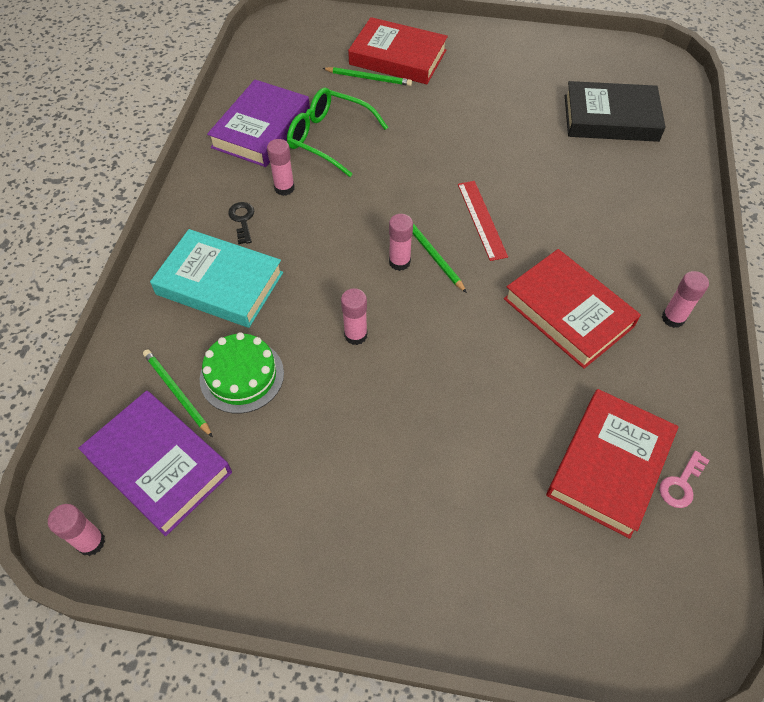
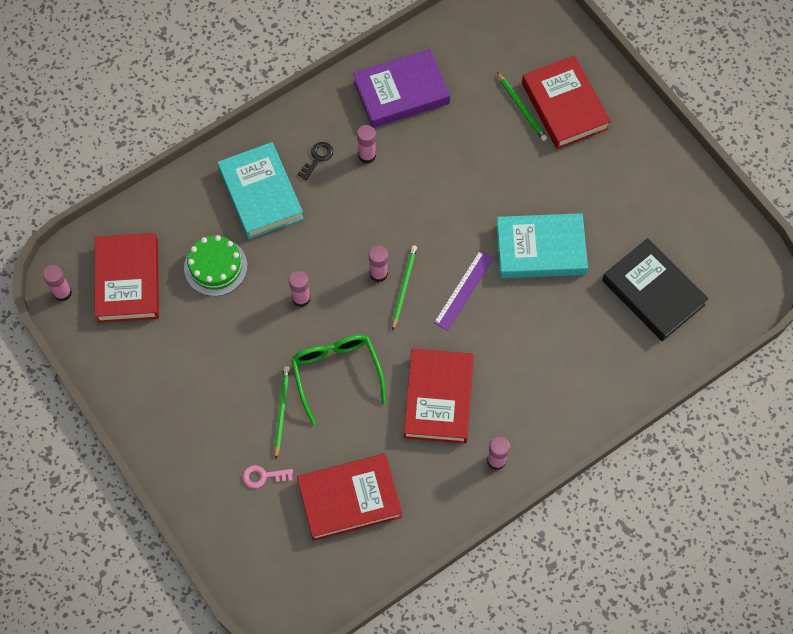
camera: 45 degrees right, 10 degrees up
purple book [78,391,232,536] -> red book [95,233,159,323]
green pencil [143,350,213,437] -> green pencil moved to [274,366,290,459]
green glasses [287,88,388,177] -> green glasses moved to [291,335,386,425]
red ruler [458,181,508,261] -> purple ruler [434,250,493,331]
pink key [659,451,710,508] -> pink key moved to [243,465,293,488]
none -> turquoise book [496,213,588,278]

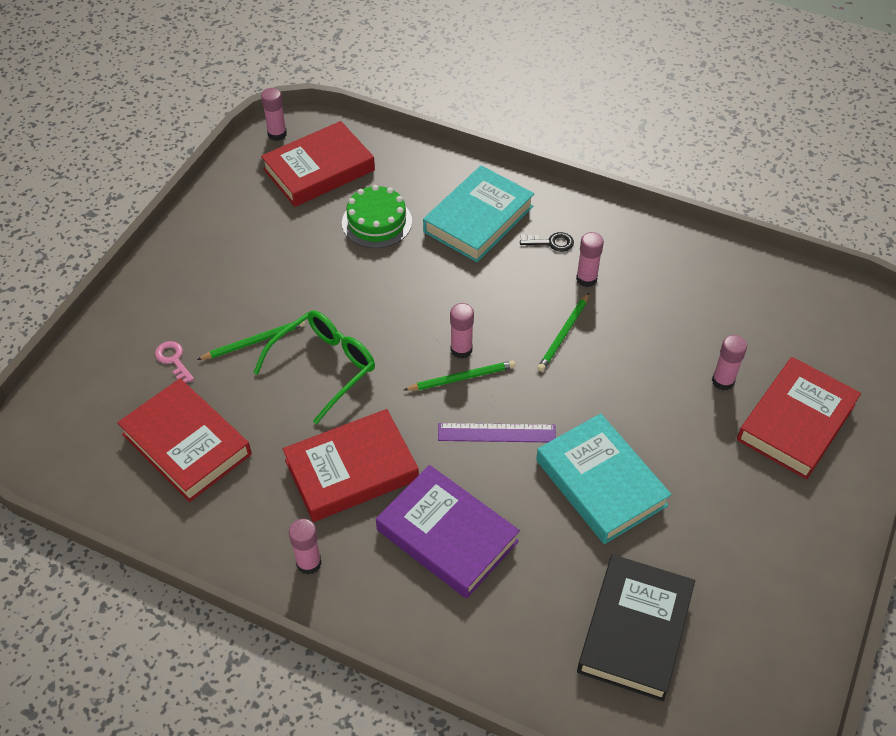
camera: 60 degrees right, 15 degrees down
pink glue stick [289,271,310,307] -> pink glue stick moved to [712,335,747,391]
purple book [353,49,450,128] -> purple book moved to [376,465,520,599]
green pencil [497,72,547,141] -> green pencil moved to [537,293,589,372]

